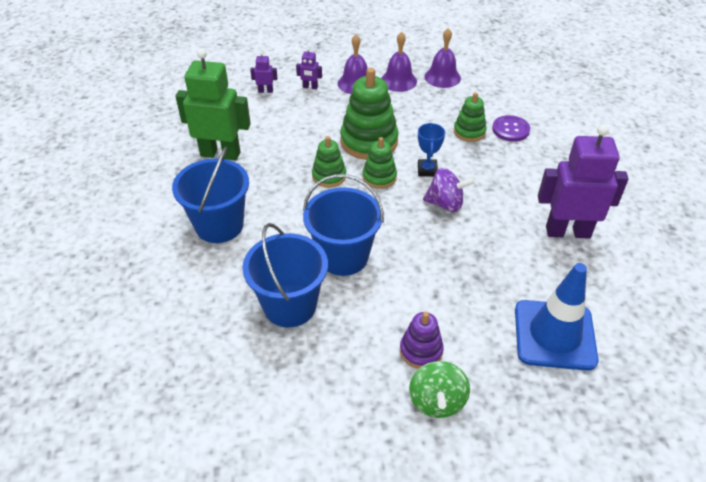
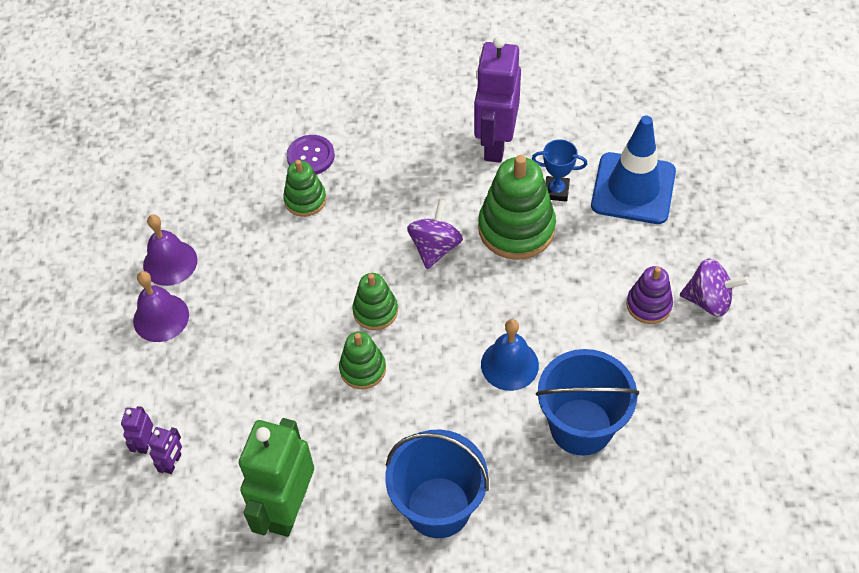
camera: 80 degrees left, 10 degrees up
purple robot [296,47,322,89] -> purple robot moved to [148,427,182,474]
blue bucket [303,174,384,276] -> blue bell [481,319,539,391]
green stacking toy [340,68,398,160] -> green stacking toy moved to [478,155,556,260]
green spinning top [409,361,470,418] -> purple spinning top [680,259,749,317]
blue trophy [418,123,445,177] -> blue trophy moved to [532,139,587,202]
purple bell [425,28,461,88] -> none

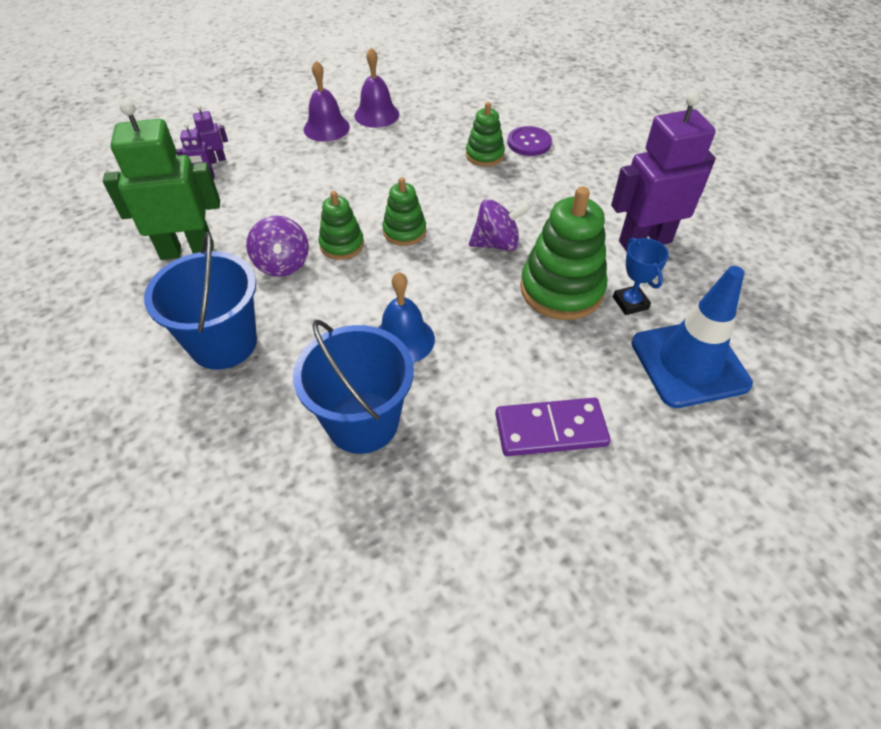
camera: 60 degrees right, 5 degrees down
purple stacking toy [626,266,673,324] -> purple domino [495,398,611,456]
purple spinning top [680,259,749,317] -> purple spinning top moved to [246,215,309,277]

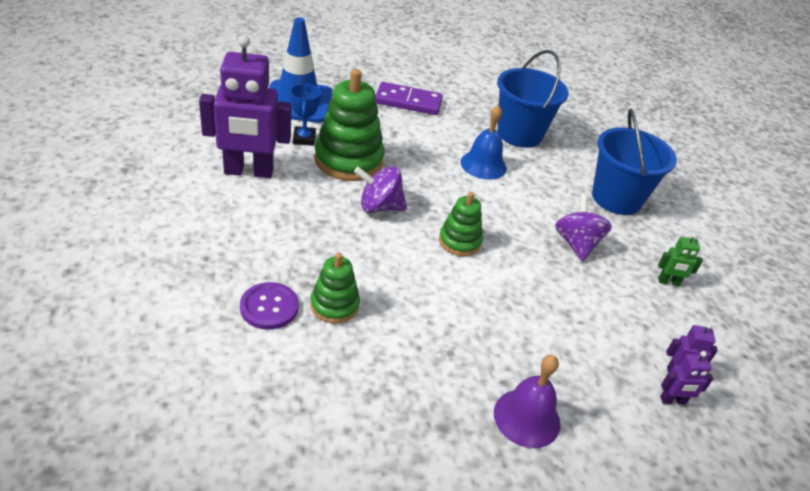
camera: 170 degrees left, 10 degrees down
green robot [103,100,220,260] -> green robot [658,233,703,286], size x0.42
green stacking toy [319,191,364,260] -> none
purple bell [355,48,399,128] -> none

